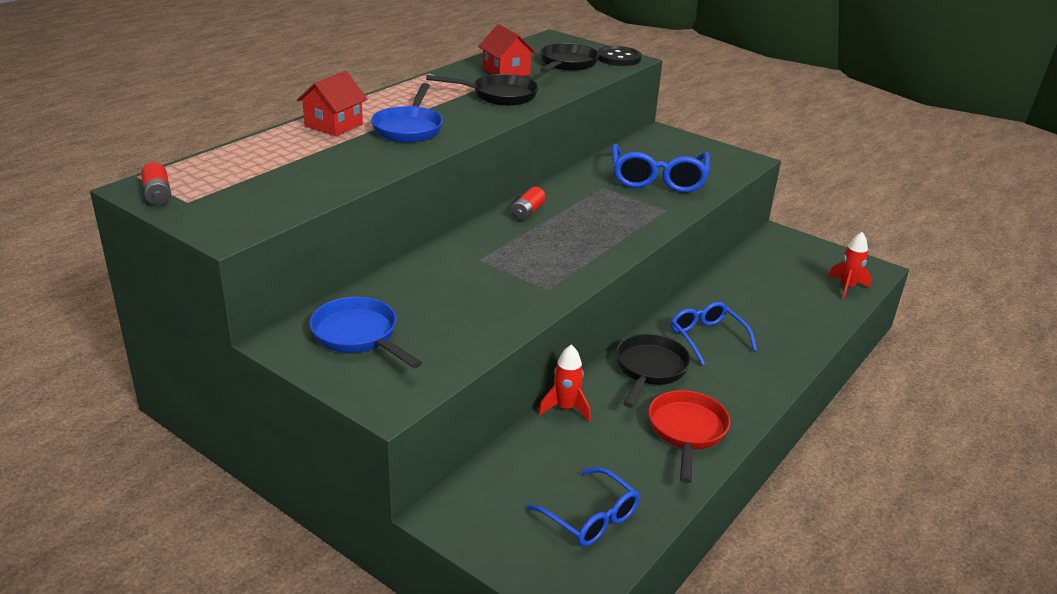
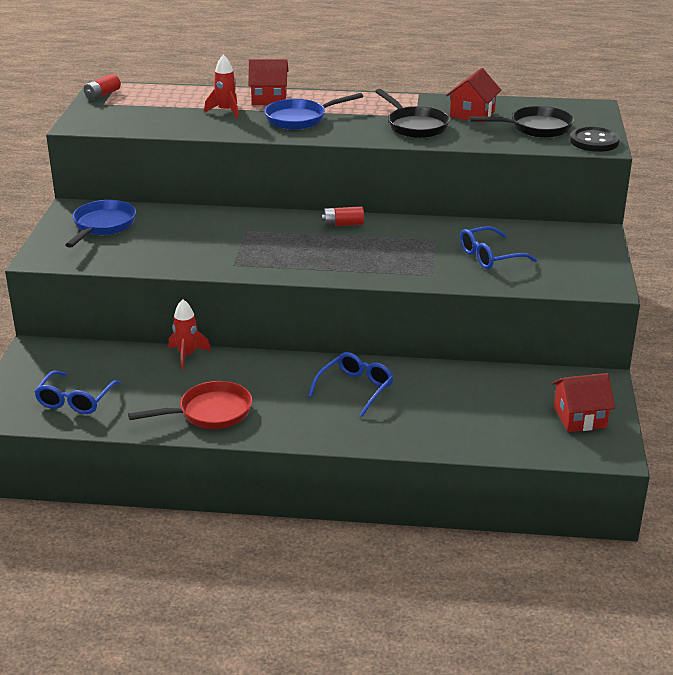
camera: 60 degrees right, 0 degrees up
blue glasses [612,144,710,192] -> blue glasses [460,226,537,269], size x0.65
black pan [616,334,691,408] -> none
red rocket [828,232,872,299] -> red rocket moved to [204,55,239,119]
none -> red house [552,373,615,432]

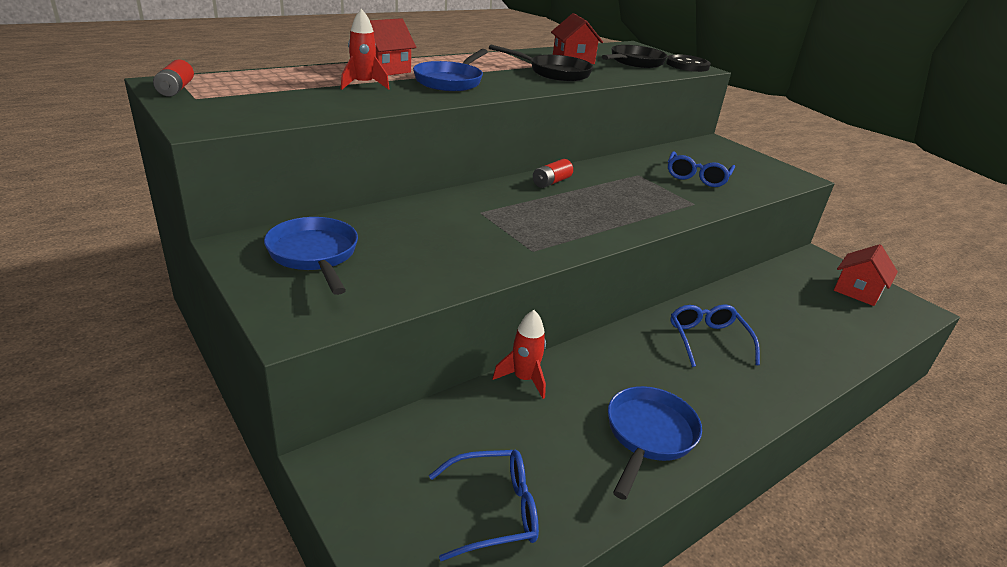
camera: 45 degrees left, 0 degrees up
blue glasses [34,371,121,414] -> blue glasses turned 75 degrees counterclockwise [429,450,539,561]
red pan [128,381,252,429] -> blue pan [608,386,702,500]

